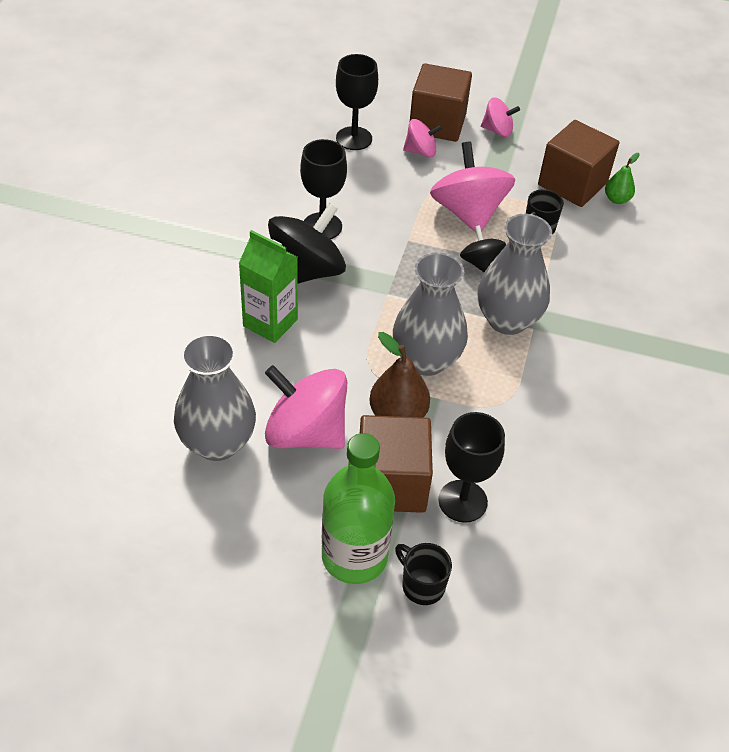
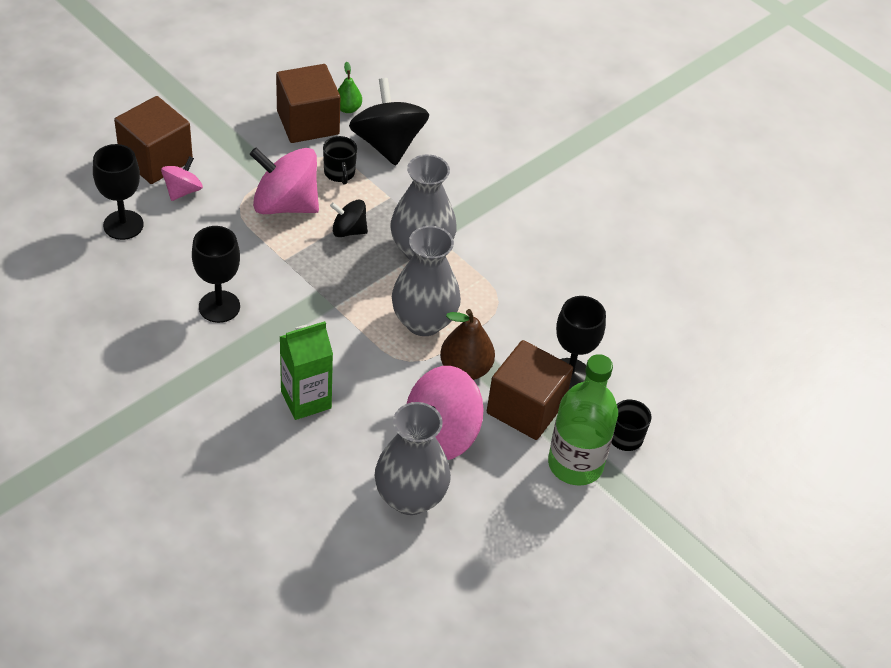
camera: 60 degrees left, 0 degrees up
black spinning top [268,203,346,284] -> black spinning top moved to [349,78,429,166]
pink spinning top [481,97,520,137] -> none

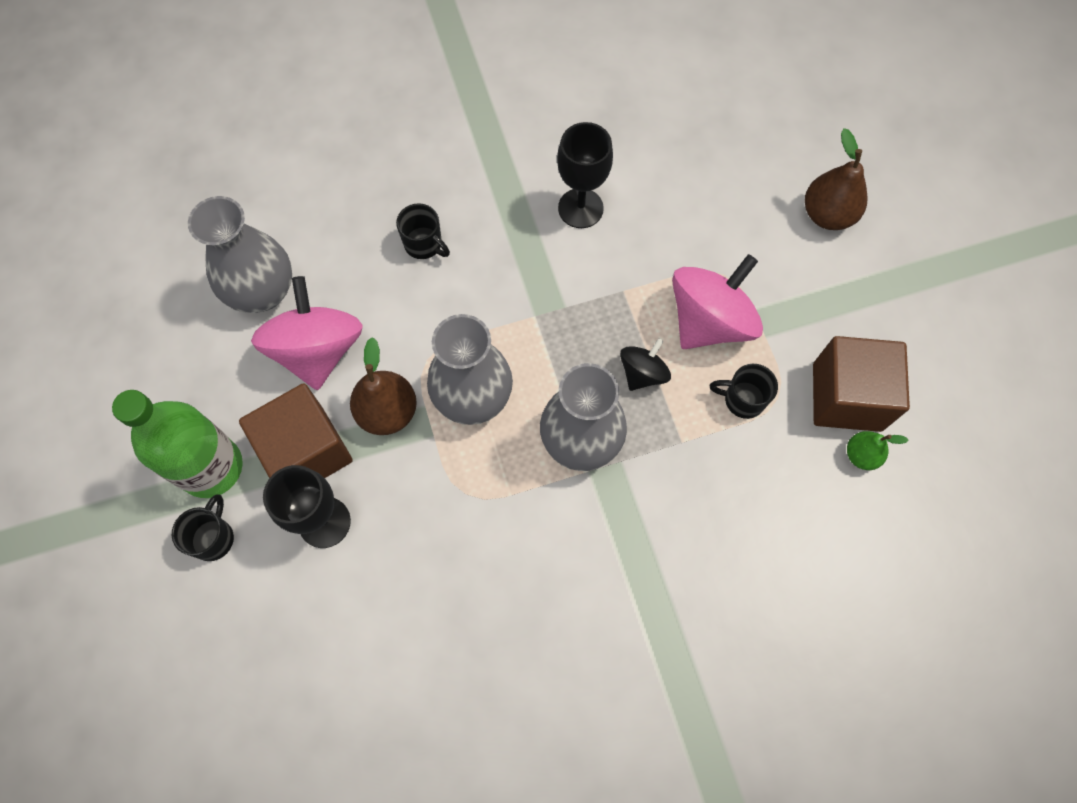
camera: 120 degrees right, 20 degrees up
black goblet [93,144,144,240] -> none
brown cube [114,96,193,184] -> brown pear [805,128,868,230]
pink spinning top [161,156,203,201] -> none
green carton [280,321,333,420] -> black mug [396,203,450,259]
black spinning top [349,78,429,166] -> none

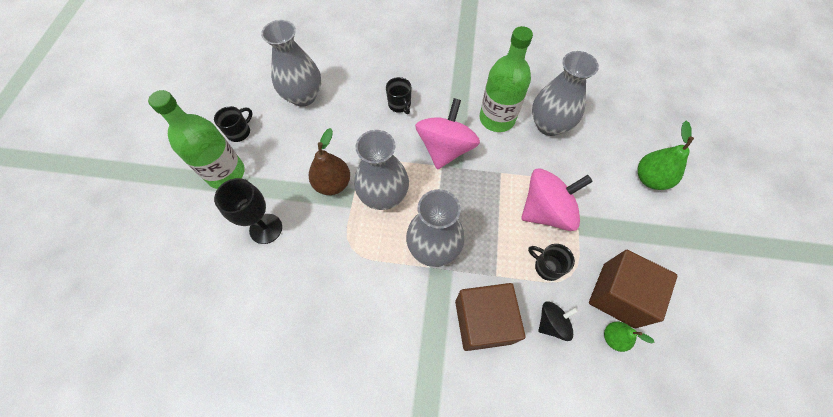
camera: 25 degrees right, 5 degrees down
black mug [172,495,234,561] -> black mug moved to [214,106,252,142]
brown cube [239,383,353,478] -> brown cube moved to [455,283,526,351]
pink spinning top [251,276,363,390] -> pink spinning top moved to [415,98,480,169]
black goblet [557,122,613,228] -> green bottle [480,26,533,132]
black spinning top [620,338,671,391] -> black spinning top moved to [538,301,578,341]
brown pear [805,128,868,230] -> green pear [637,121,694,190]
none -> grey vase [532,51,599,136]

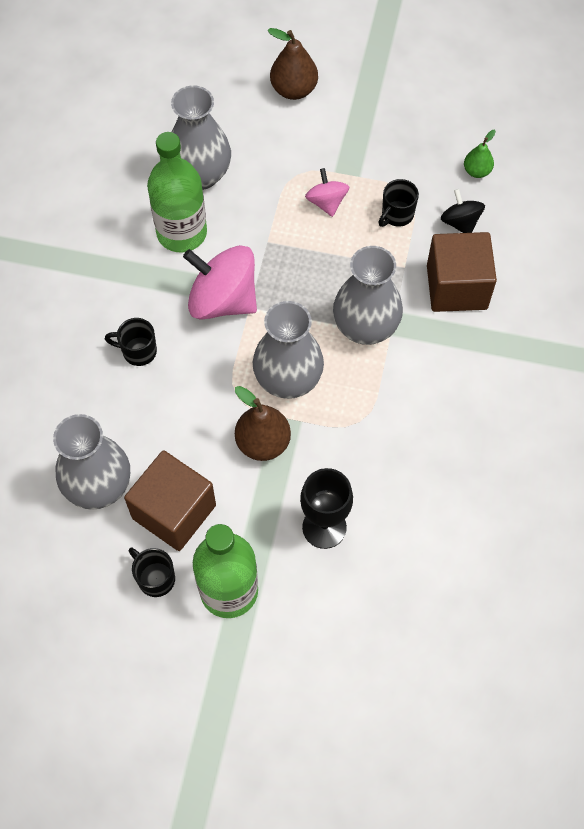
camera: 85 degrees left, 0 degrees up
black mug [386,77,412,114] -> black mug turned 150 degrees counterclockwise [105,318,157,366]
pink spinning top [521,168,593,231] -> pink spinning top [305,168,349,217], size x0.53
brown cube [589,250,677,328] -> brown cube moved to [124,450,216,551]
green pear [637,121,694,190] -> brown pear [268,28,318,100]

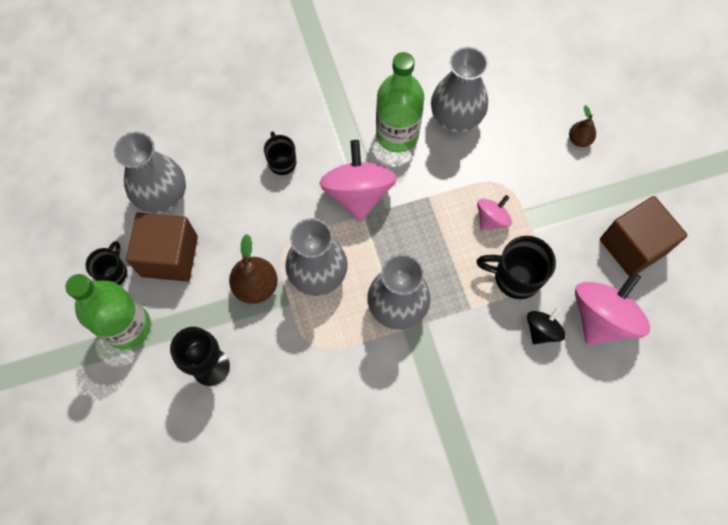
camera: 60 degrees right, 5 degrees up
brown pear [268,28,318,100] -> brown pear [569,105,596,147], size x0.60
black mug [378,179,419,227] -> black mug [476,236,556,299], size x1.58
brown cube [427,232,497,312] -> brown cube moved to [600,196,688,276]
green pear [464,130,496,178] -> pink spinning top [575,272,650,345]

